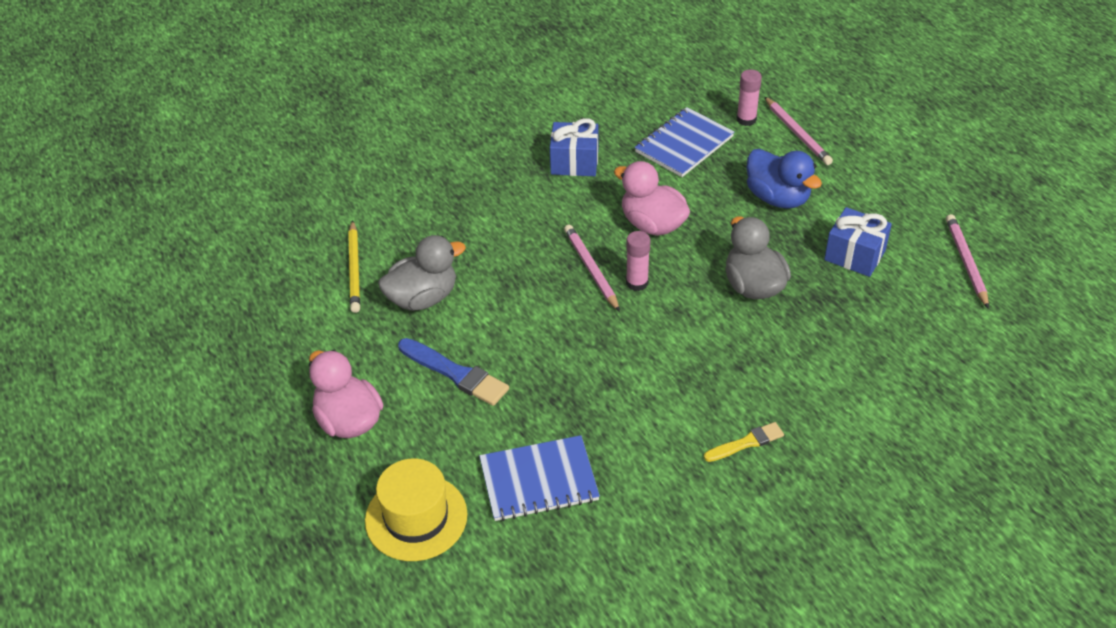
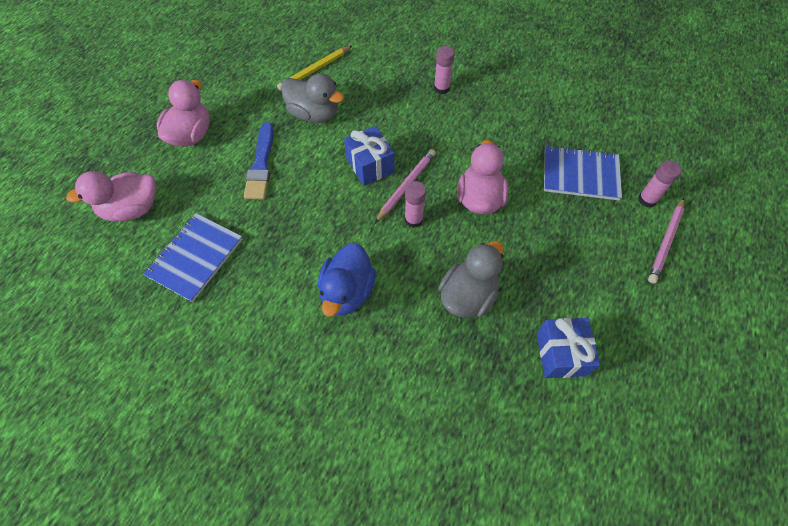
camera: 55 degrees right, 15 degrees up
yellow hat [365,459,468,561] -> pink duck [66,171,156,221]
blue notebook [479,435,600,521] -> blue notebook turned 75 degrees clockwise [143,213,243,302]
blue gift [550,118,598,176] -> blue gift moved to [344,126,394,186]
yellow brush [704,422,784,462] -> none
blue duck [746,149,822,209] -> blue duck moved to [318,243,376,317]
pink pencil [946,214,989,309] -> none
none -> pink glue stick [434,46,455,94]

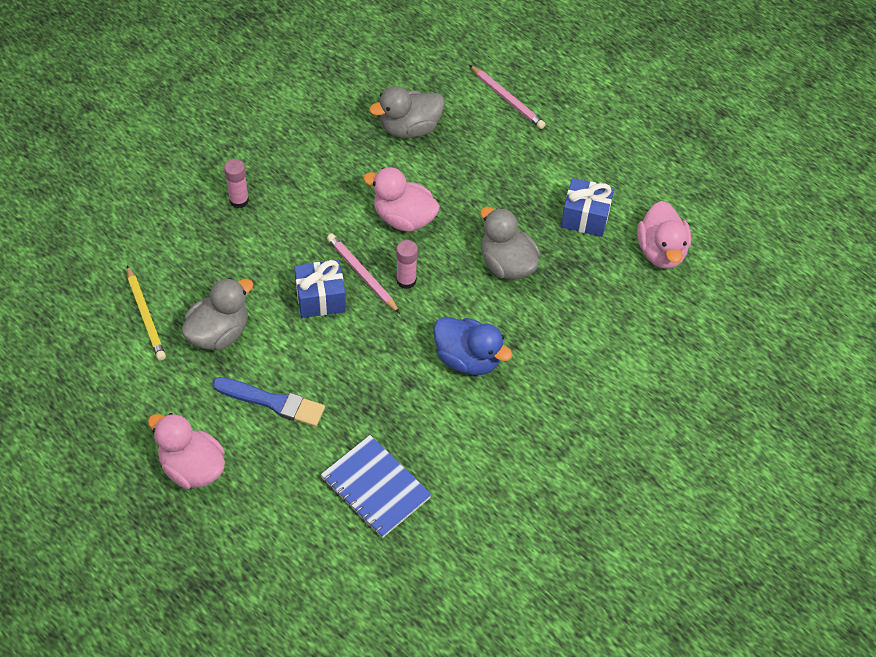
camera: 75 degrees left, 5 degrees down
pink duck [66,171,156,221] -> pink duck moved to [637,201,691,269]
blue notebook [544,145,622,200] -> grey duck [369,86,445,138]
pink glue stick [638,160,682,207] -> none

